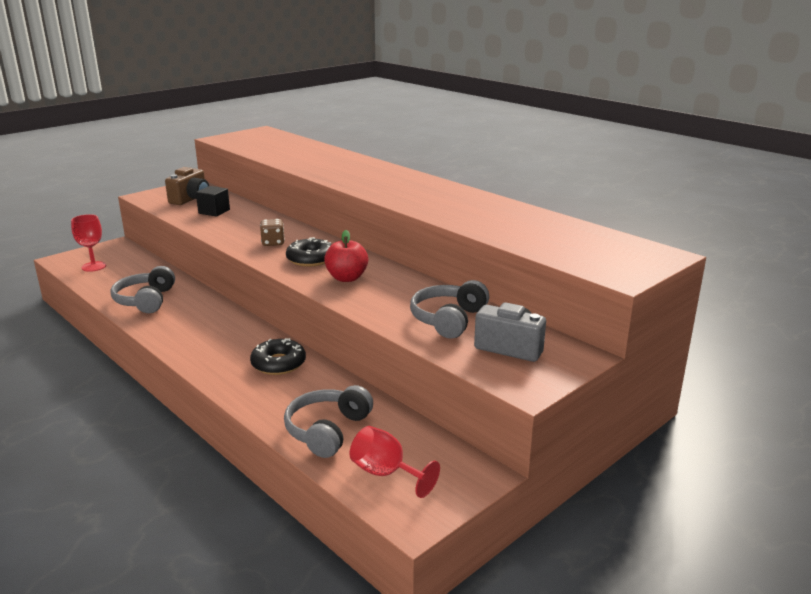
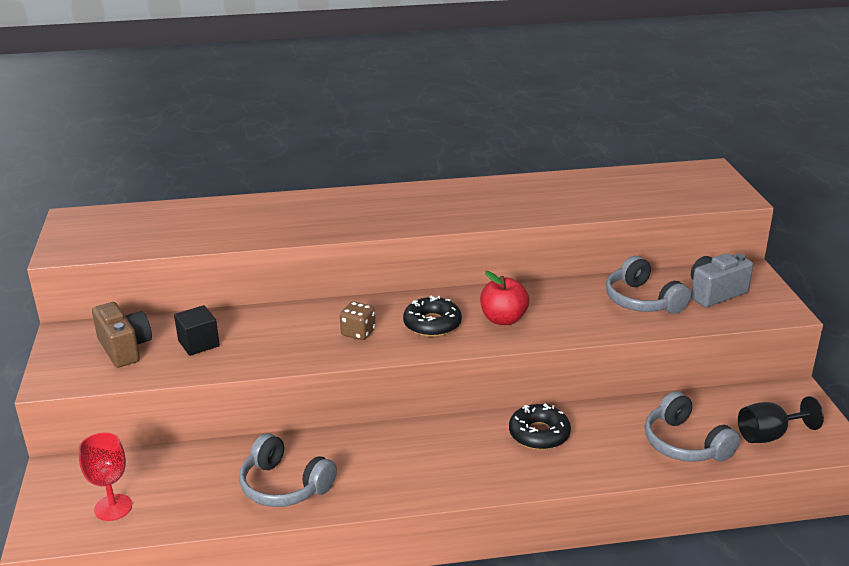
camera: 55 degrees left, 5 degrees up
red goblet [350,426,440,498] -> black goblet [738,396,824,443]

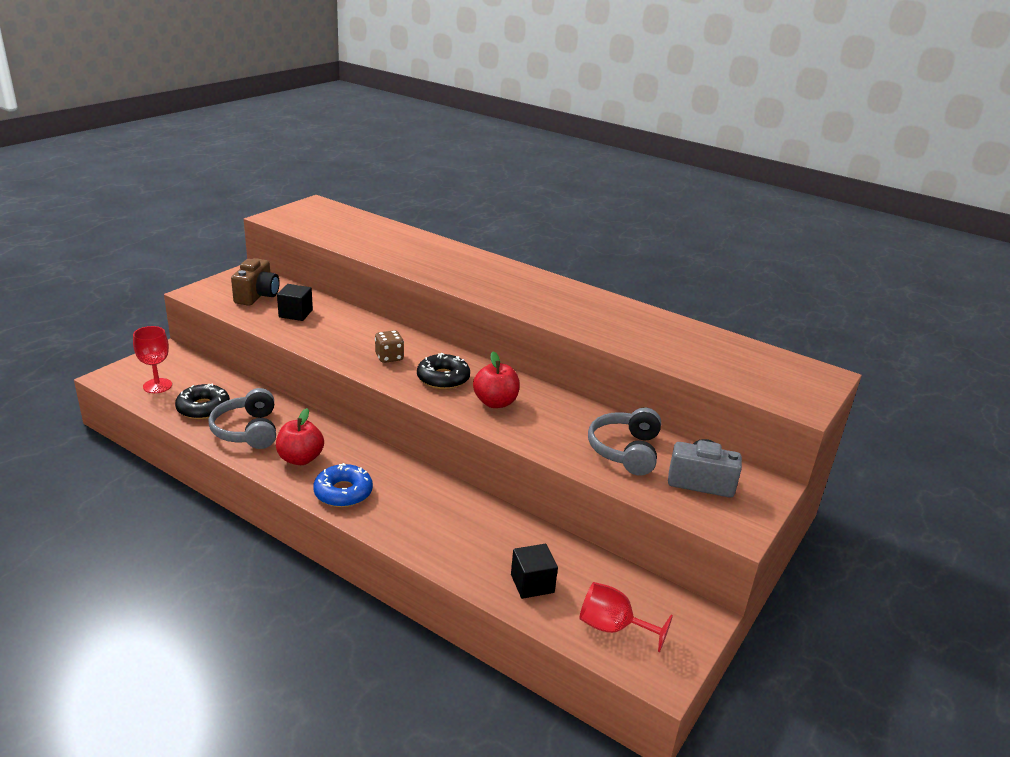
camera: 40 degrees right, 0 degrees up
black donut [509,403,571,450] -> black donut moved to [175,383,230,419]
grey headphones [645,391,740,462] -> black cube [511,544,558,599]
black goblet [738,396,824,443] -> red goblet [579,582,673,652]
none -> red apple [276,408,324,465]
none -> blue donut [313,463,373,507]

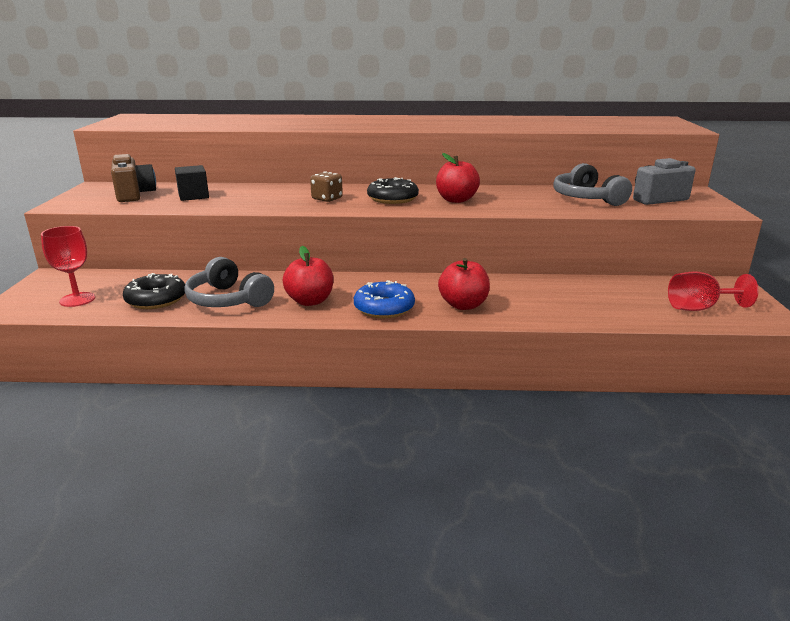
camera: 30 degrees left, 5 degrees down
black cube [511,544,558,599] -> none
none -> red apple [438,258,490,310]

